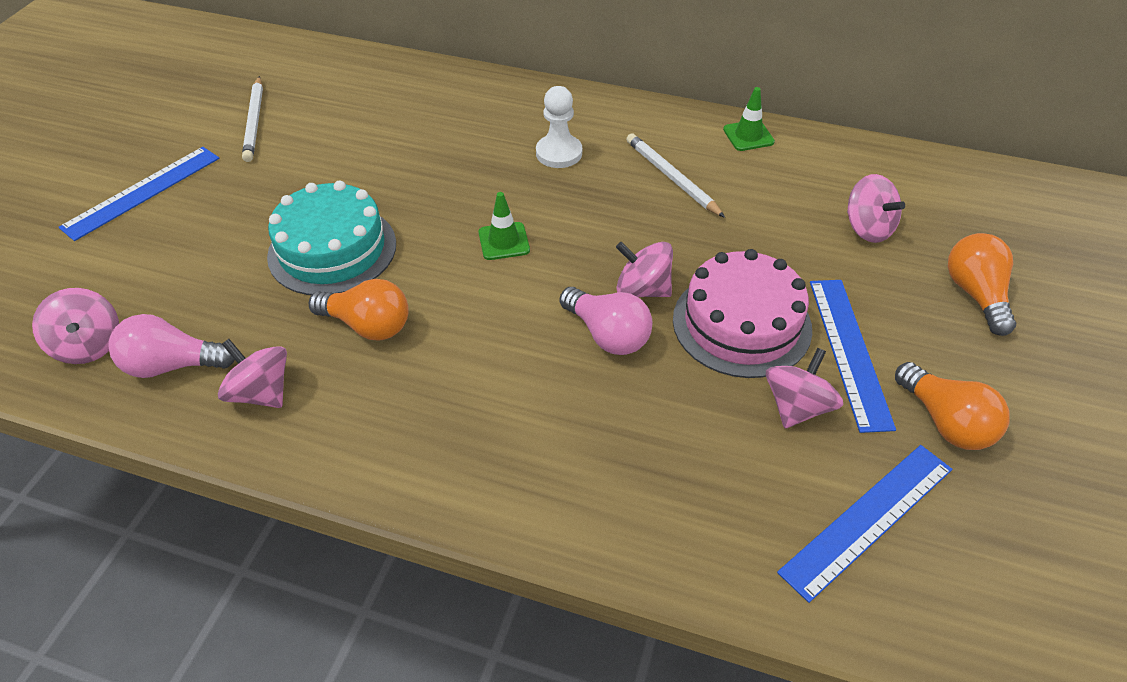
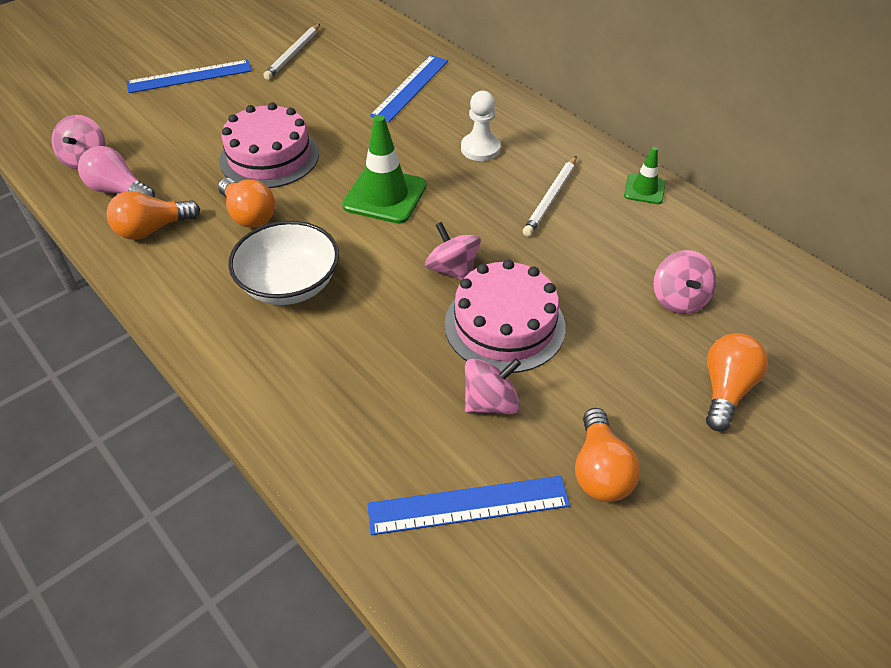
camera: 30 degrees right, 0 degrees up
pink spinning top [218,339,287,408] -> orange light bulb [107,191,200,240]
turquoise cake [267,181,396,295] -> pink cake [219,103,319,188]
green traffic cone [479,192,530,260] -> green traffic cone [342,115,427,224], size x1.81
pink light bulb [560,287,652,355] -> none
white pencil [626,133,725,218] -> white pencil turned 150 degrees counterclockwise [523,156,576,236]
blue ruler [810,280,896,433] -> blue ruler moved to [370,55,448,122]
none -> white bowl [228,221,339,305]

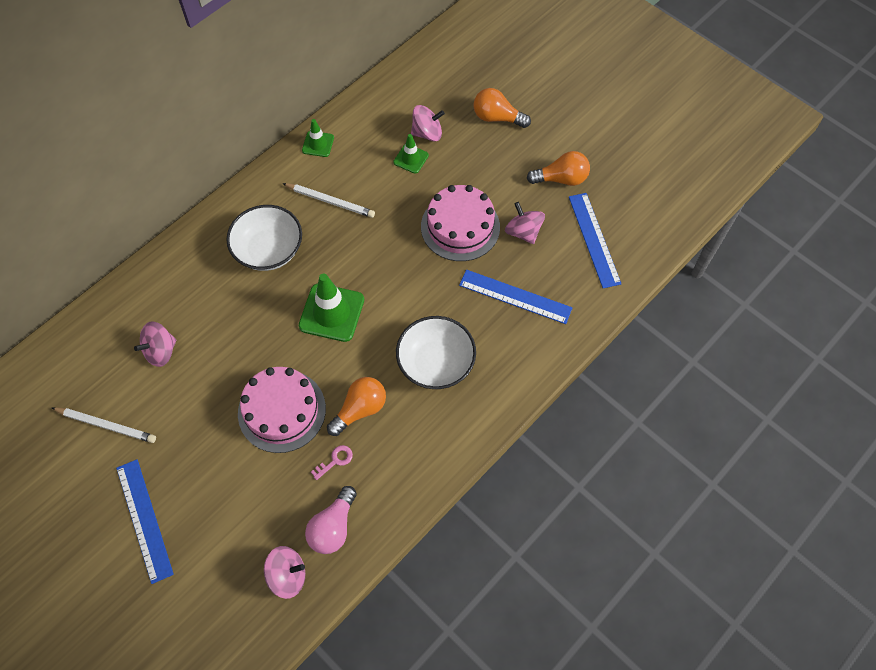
camera: 95 degrees left, 15 degrees up
orange light bulb [107,191,200,240] -> none
blue ruler [370,55,448,122] -> blue ruler moved to [459,270,572,324]
pink spinning top [425,222,481,280] -> pink spinning top moved to [134,321,176,367]
white pawn [461,91,501,161] -> white bowl [226,205,302,271]
none -> pink key [311,445,353,480]
none -> green traffic cone [393,134,429,174]

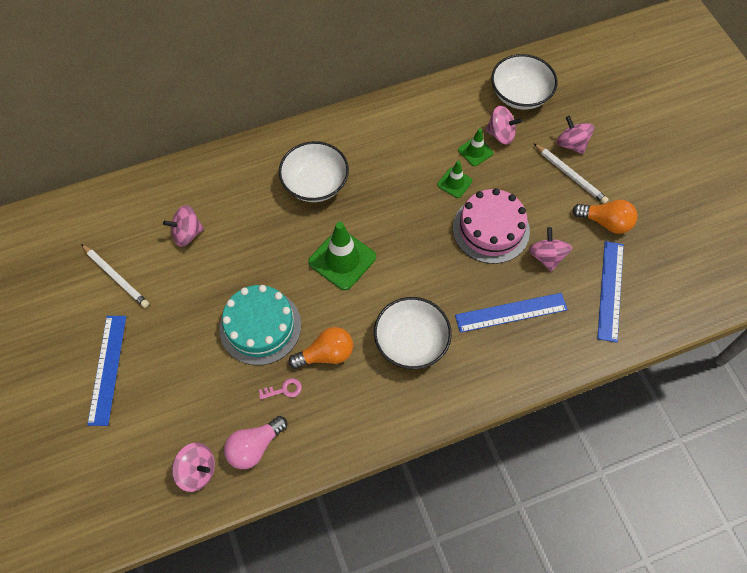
camera: 25 degrees right, 0 degrees up
pink cake [238,367,326,453] -> turquoise cake [219,285,301,365]
white pencil [282,183,375,218] -> white pencil moved to [533,143,609,204]
green traffic cone [302,119,334,157] -> green traffic cone moved to [437,161,473,198]
blue ruler [459,270,572,324] -> blue ruler turned 60 degrees counterclockwise [455,293,568,333]
orange light bulb [474,88,531,128] -> pink spinning top [556,116,594,154]
none -> white bowl [491,54,558,110]

